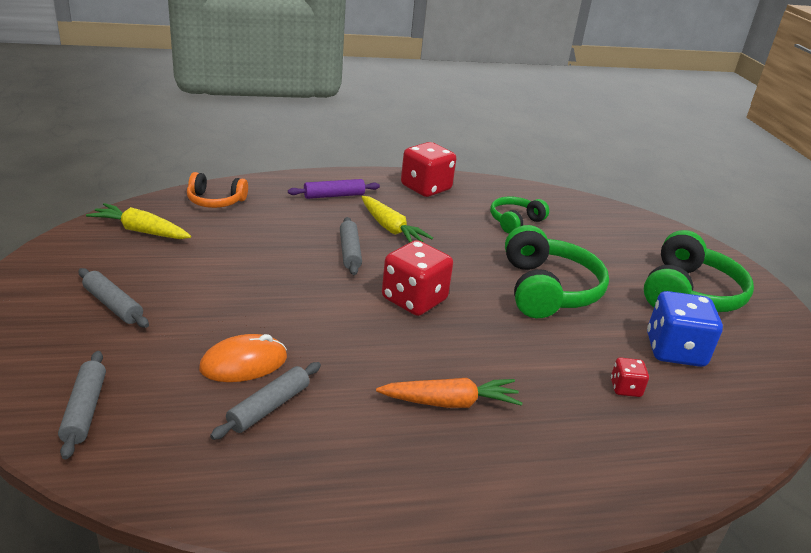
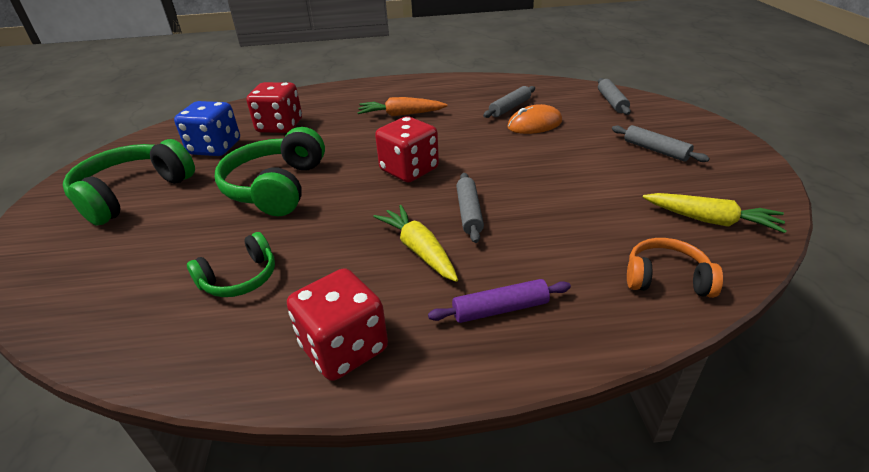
camera: 170 degrees left, 5 degrees up
red dice [611,357,649,397] -> red dice [247,82,302,133], size x2.04

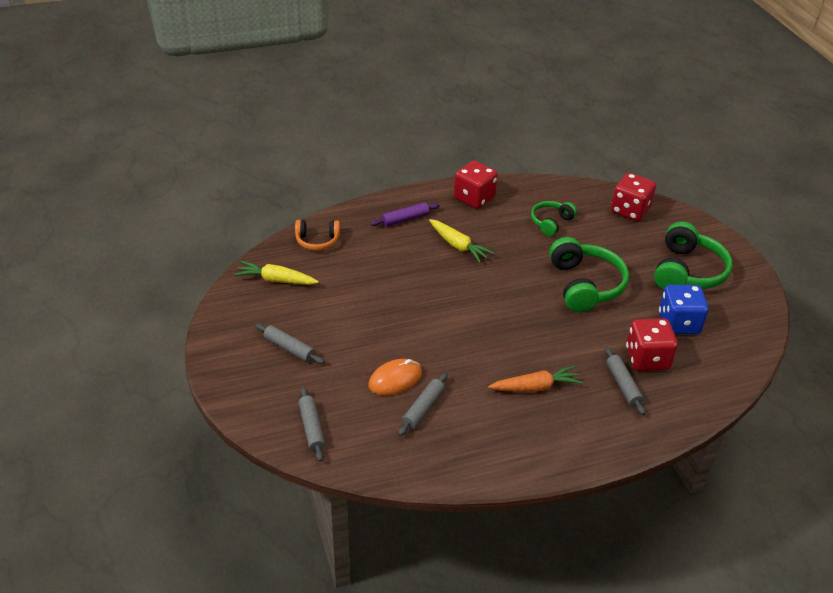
camera: 165 degrees right, 5 degrees up
red dice [375,116,439,183] -> red dice moved to [611,173,656,221]
grey rolling pin [456,173,484,243] -> grey rolling pin moved to [605,347,645,415]

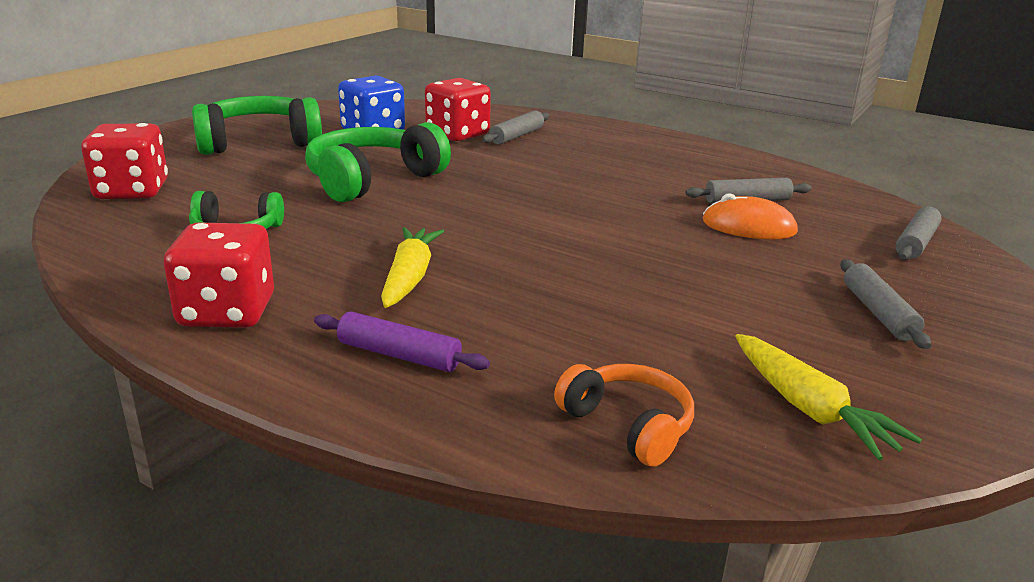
camera: 130 degrees left, 15 degrees down
orange carrot [488,365,583,392] -> none

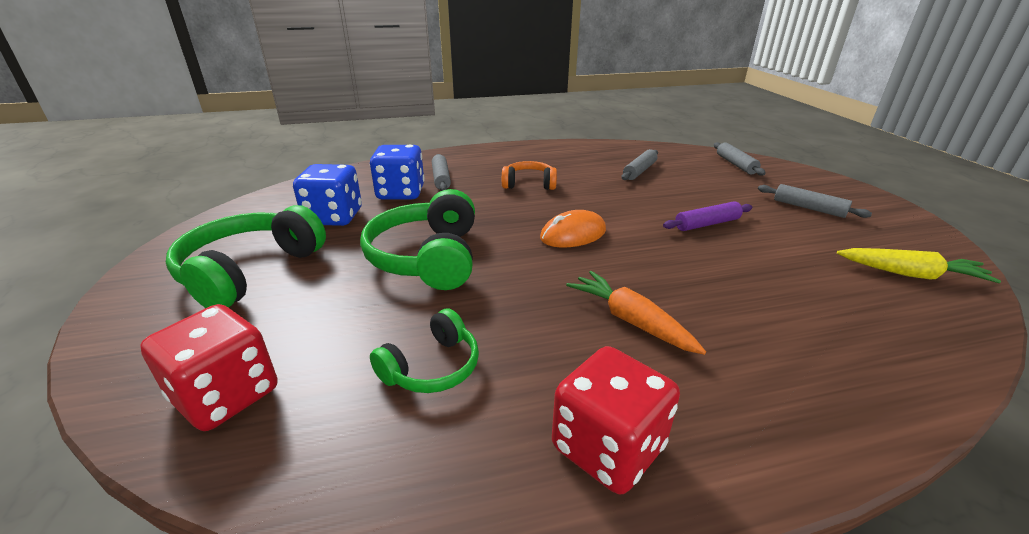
camera: 45 degrees left, 5 degrees up
purple rolling pin [314,311,490,372] -> purple rolling pin moved to [663,201,753,231]
yellow carrot [381,227,444,308] -> orange carrot [566,271,706,355]
red dice [425,78,491,141] -> blue dice [370,145,425,199]
orange headphones [554,364,694,467] -> orange headphones moved to [502,161,557,190]
orange mouse [703,193,798,240] -> orange mouse moved to [540,210,606,248]

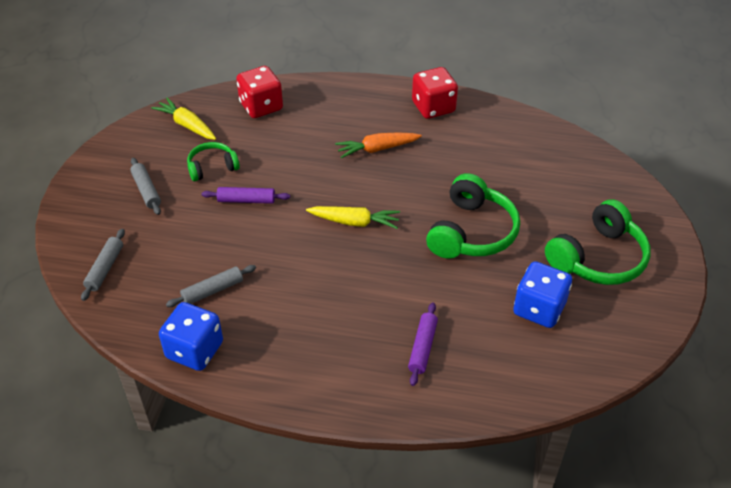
camera: 155 degrees left, 15 degrees up
red dice [140,304,277,431] -> red dice moved to [236,66,283,118]
blue dice [370,145,425,199] -> blue dice moved to [159,302,223,371]
green headphones [370,308,479,393] -> green headphones moved to [187,142,240,181]
grey rolling pin [432,154,451,191] -> purple rolling pin [408,303,438,386]
orange headphones [502,161,557,190] -> none
orange mouse [540,210,606,248] -> yellow carrot [306,206,400,229]
orange carrot [566,271,706,355] -> orange carrot turned 90 degrees clockwise [335,132,422,158]

